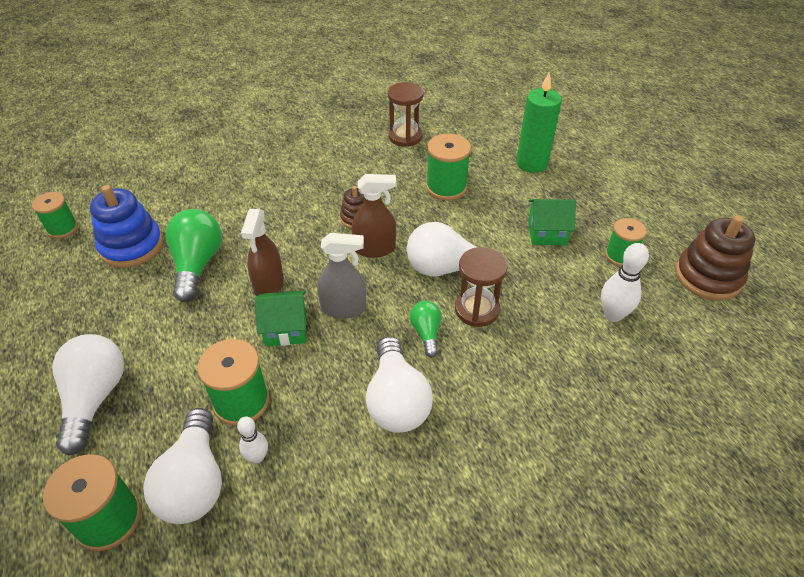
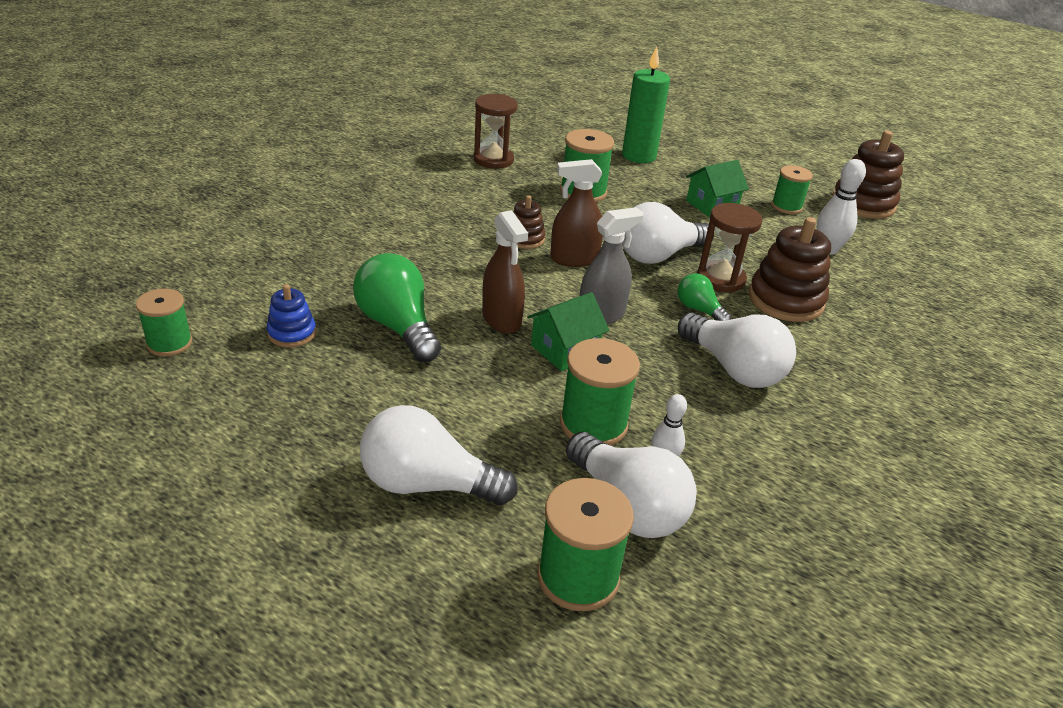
camera: 35 degrees left, 10 degrees down
white light bulb [52,334,124,456] -> white light bulb turned 45 degrees counterclockwise [360,405,518,505]
blue stacking toy [90,185,163,268] -> blue stacking toy [267,284,316,348], size x0.55
brown spray bottle [352,174,396,258] -> brown spray bottle turned 150 degrees counterclockwise [550,159,603,267]
none -> brown stacking toy [749,217,831,322]

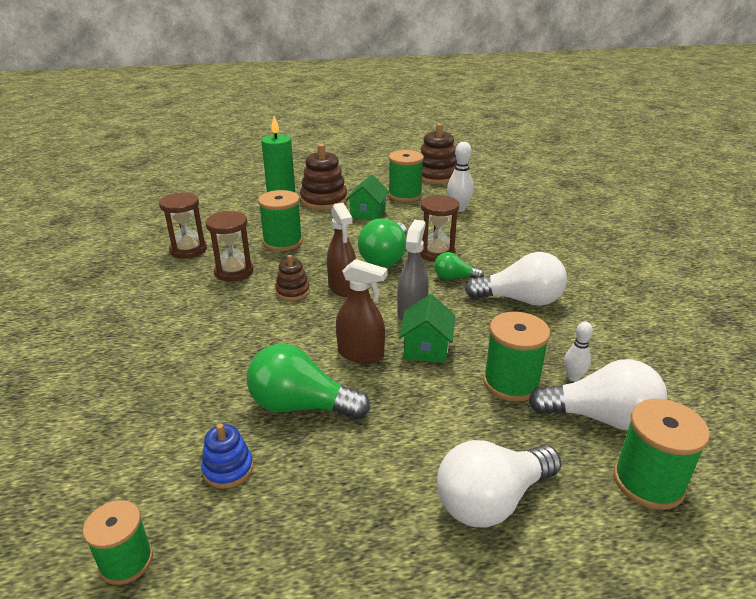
camera: 40 degrees left, 5 degrees down
brown spray bottle [550,159,603,267] -> brown spray bottle turned 60 degrees counterclockwise [327,203,356,297]
white light bulb [622,202,714,264] -> green light bulb [358,218,407,267]
brown stacking toy [749,217,831,322] -> brown stacking toy moved to [300,144,347,210]
green spool [771,165,813,214] -> green spool [388,150,424,202], size x1.50
none -> brown hourglass [205,211,254,281]

